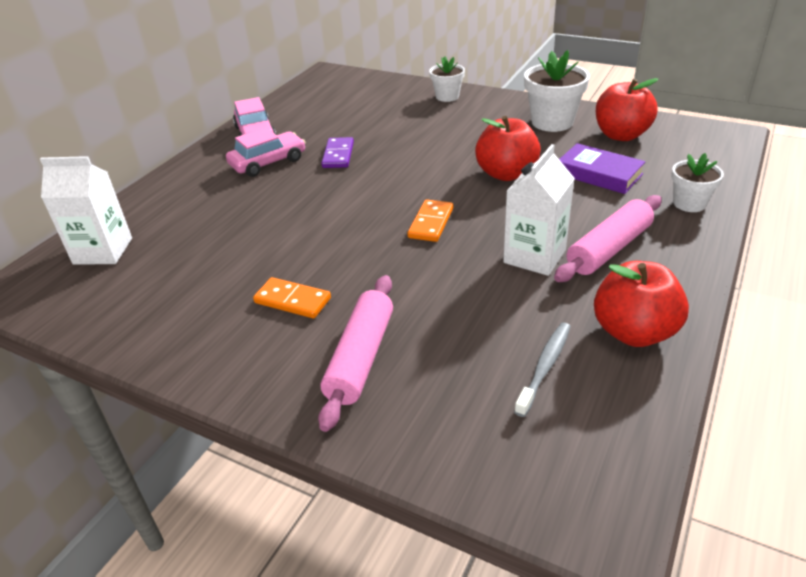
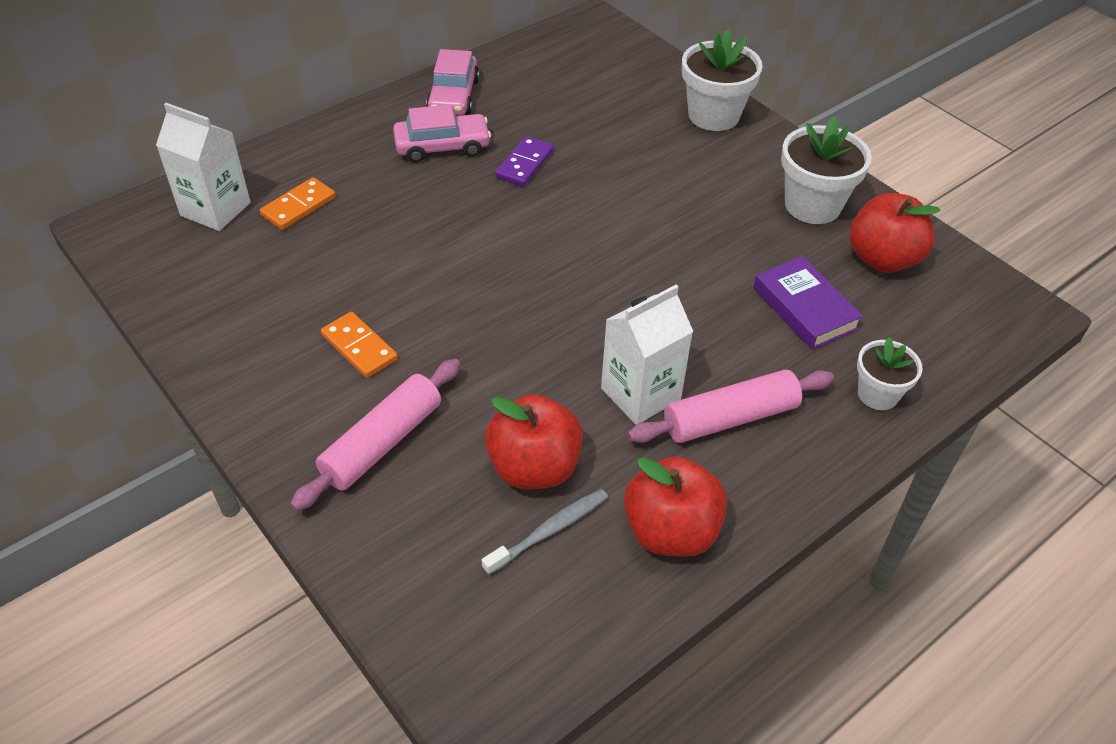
camera: 20 degrees right, 10 degrees up
orange domino [408,199,453,242] -> orange domino moved to [260,177,336,230]
white flower pot [429,56,465,102] -> white flower pot [682,29,763,131], size x1.63
red apple [475,116,541,181] -> red apple moved to [485,394,583,489]

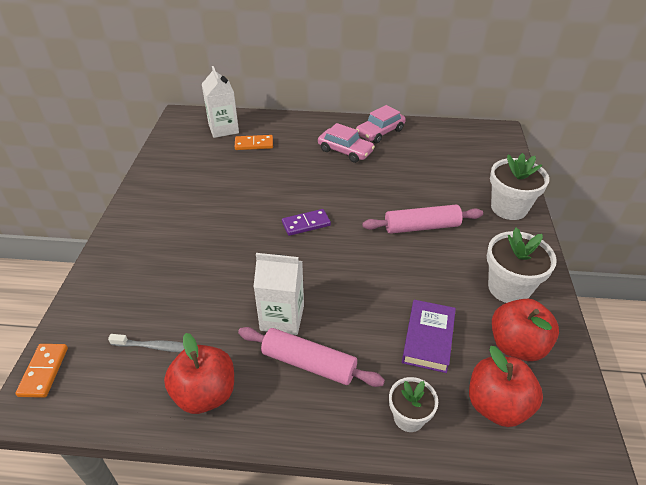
camera: 45 degrees right, 5 degrees down
pink rolling pin [290,359,460,511] -> pink rolling pin moved to [362,205,483,234]
orange domino [321,312,398,378] -> orange domino moved to [15,344,68,398]
red apple [485,394,583,489] -> red apple moved to [469,346,543,427]
purple domino [495,136,554,187] -> purple domino moved to [282,209,331,236]

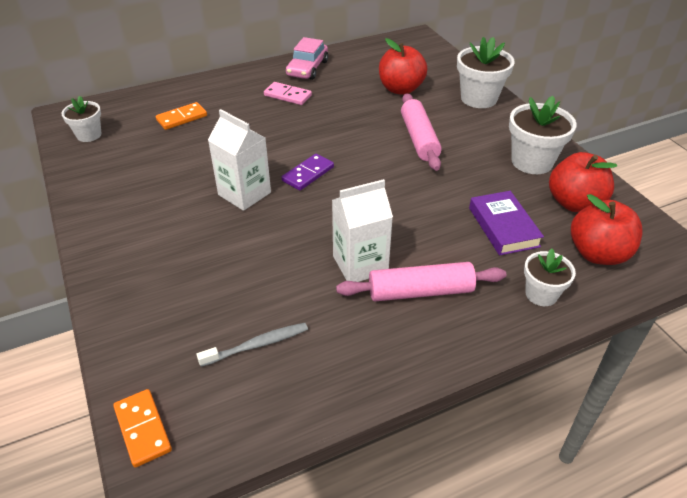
camera: 30 degrees left, 0 degrees up
red apple [164,333,234,414] -> red apple moved to [379,38,427,95]
white carton [202,66,239,138] -> white carton moved to [208,109,271,211]
pink car [318,123,375,163] -> pink domino [264,82,312,105]
pink rolling pin [362,205,483,234] -> pink rolling pin turned 60 degrees counterclockwise [401,93,442,171]
none -> white flower pot [61,96,101,142]

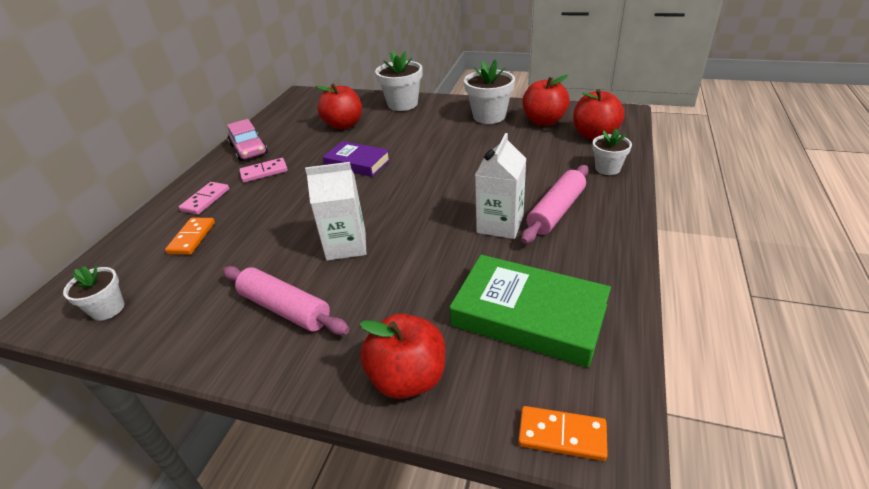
camera: 45 degrees left, 5 degrees down
grey toothbrush [196,323,308,367] -> green book [450,255,611,368]
purple domino [282,154,334,191] -> none
pink rolling pin [401,93,442,171] -> pink rolling pin moved to [223,266,349,335]
purple book [469,191,544,255] -> purple book moved to [323,141,391,177]
none -> pink domino [179,182,229,215]
none -> red apple [360,313,445,399]

